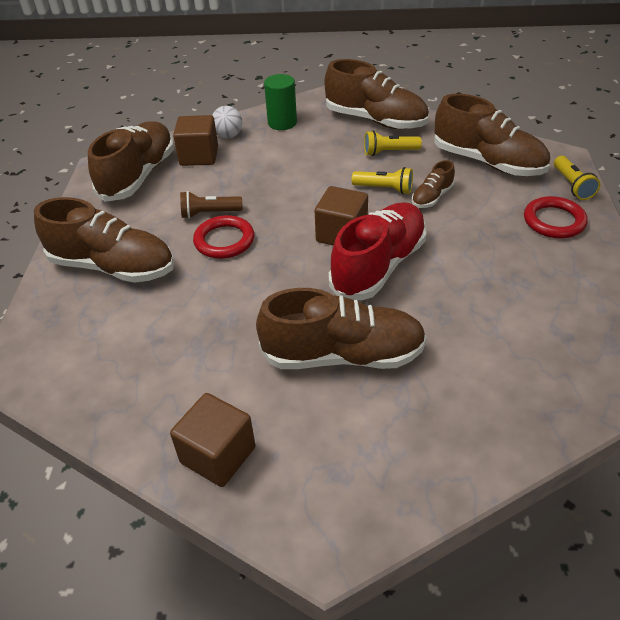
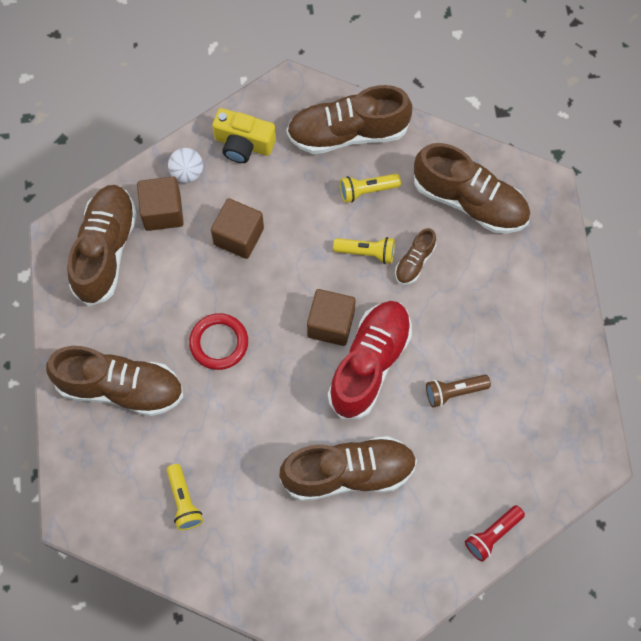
camera: 10 degrees left, 25 degrees up
brown cube [170,393,255,487] -> brown cube moved to [211,198,264,259]
brown flashlight [180,191,242,219] -> brown flashlight moved to [426,375,491,408]
green cylinder [264,74,297,130] -> yellow camera [212,108,276,163]
brown shoe [324,59,429,129] -> brown shoe turned 150 degrees clockwise [287,85,412,154]
red ring [524,196,588,239] -> none
yellow flashlight [554,156,601,200] -> yellow flashlight moved to [166,464,203,530]
none -> red flashlight [465,505,525,562]

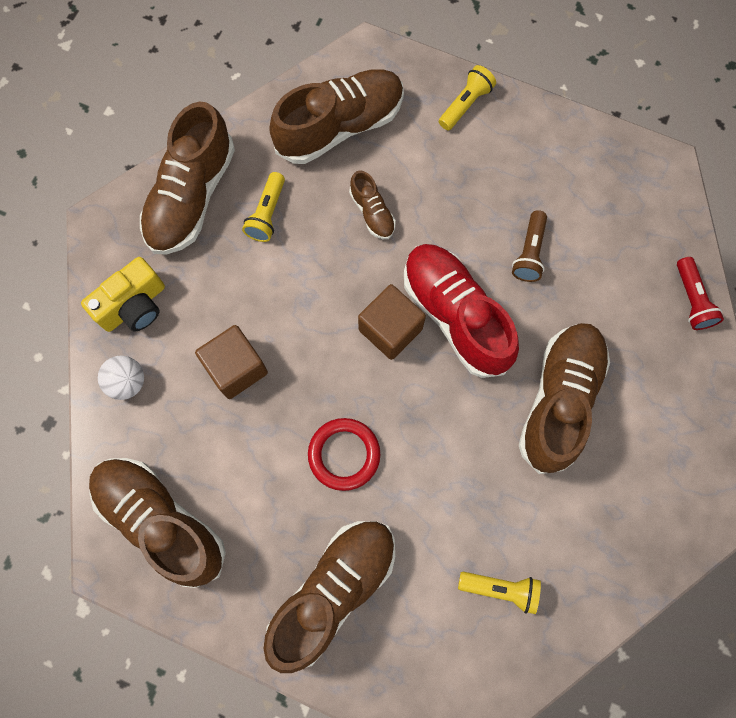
camera: 60 degrees left, 5 degrees up
brown cube [137,177,184,231] -> none
yellow flashlight [333,237,395,264] -> yellow flashlight moved to [439,65,496,130]

